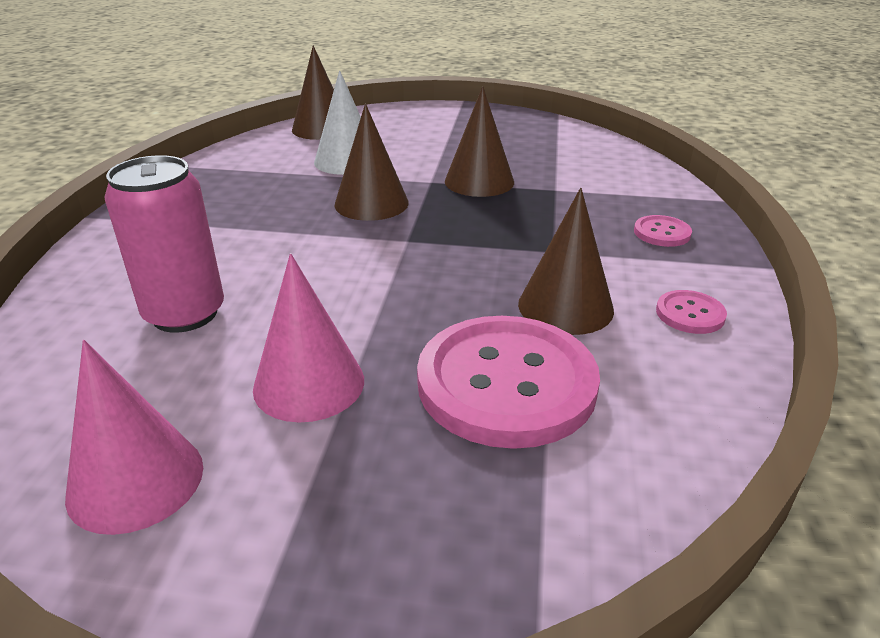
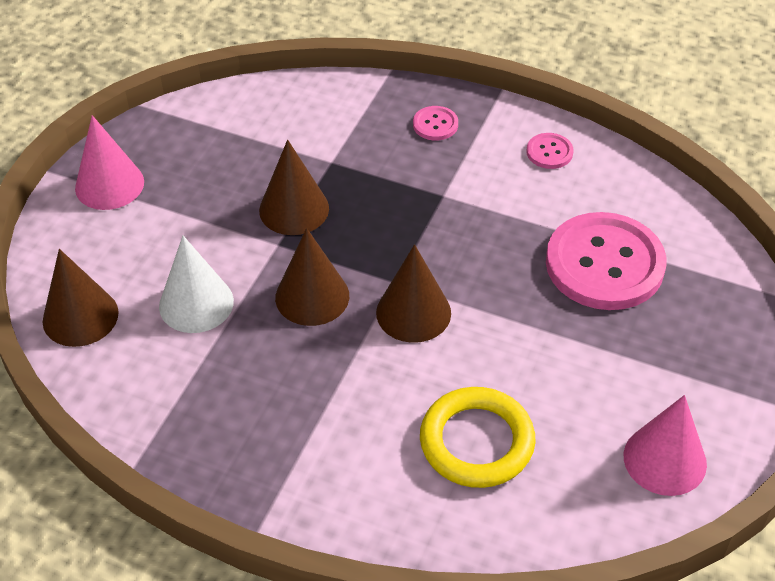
camera: 75 degrees left, 15 degrees up
pink can [104,155,224,333] -> yellow ring [420,387,536,488]
pink cone [253,253,364,422] -> pink cone moved to [75,115,144,210]
brown cone [518,188,614,335] -> brown cone moved to [376,244,451,343]

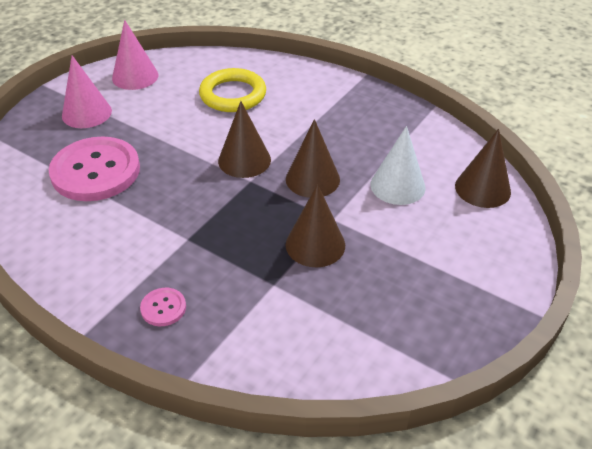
camera: 170 degrees left, 5 degrees down
pink cone [75,115,144,210] -> pink cone moved to [62,55,112,128]
pink button [527,133,573,169] -> none

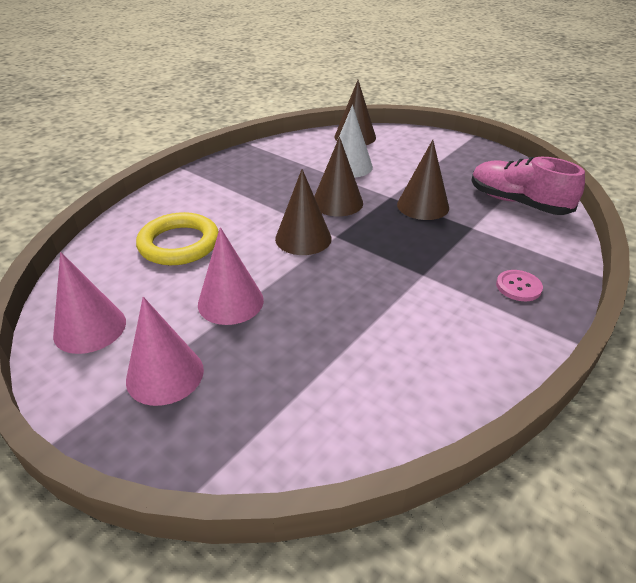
camera: 85 degrees left, 5 degrees down
pink button [49,137,140,201] -> none
none -> pink cone [198,227,264,325]
none -> pink shoe [471,157,585,215]

